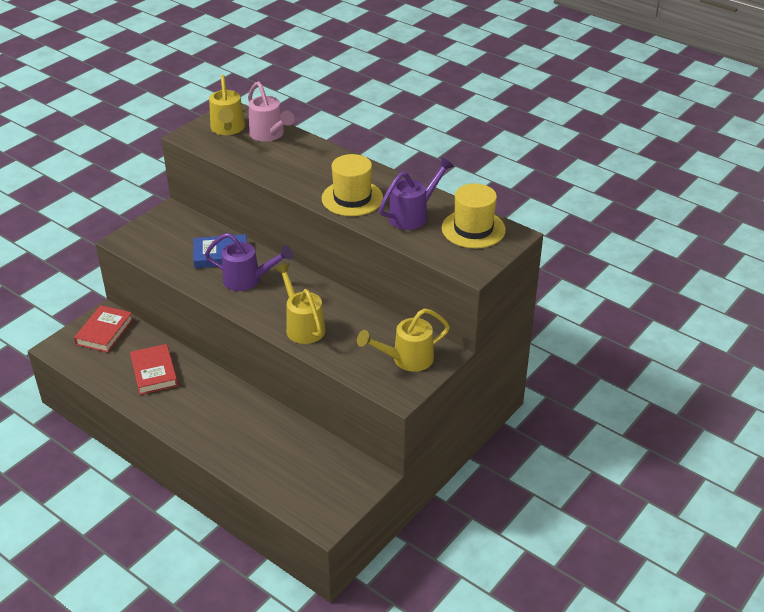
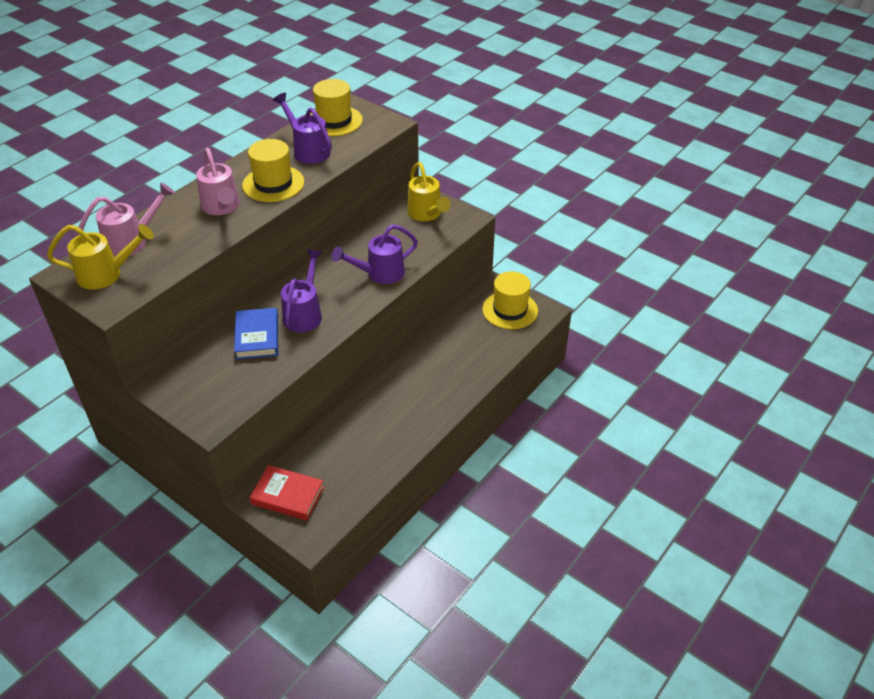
camera: 90 degrees left, 5 degrees up
red book [130,344,178,395] -> none
yellow watering can [275,263,326,344] -> purple watering can [332,224,418,284]
none -> pink watering can [196,148,240,215]
none -> yellow hat [482,271,538,329]

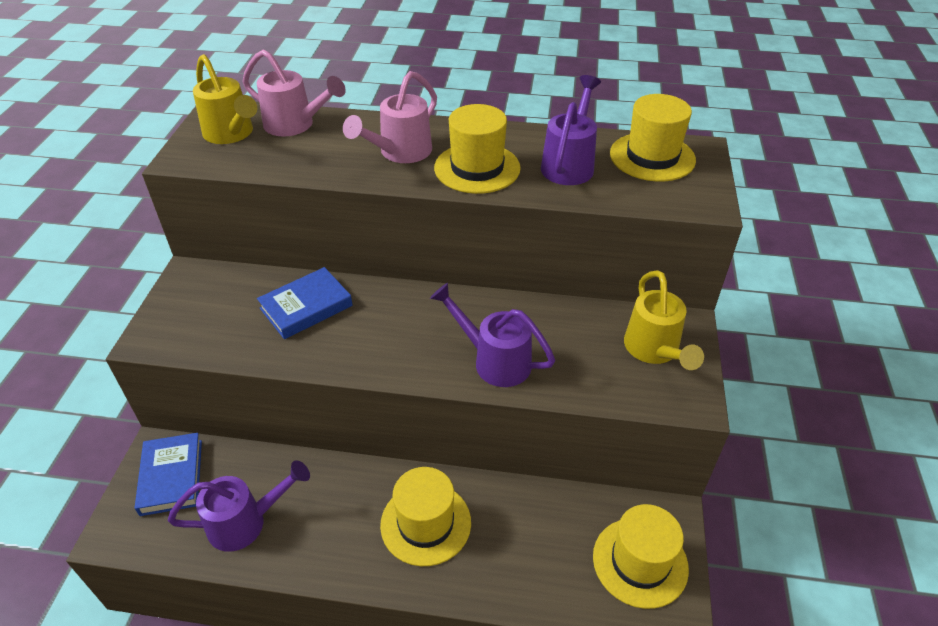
camera: 60 degrees right, 0 degrees up
red book [249,465,324,520] -> blue book [135,433,202,516]
purple watering can [281,249,322,333] -> purple watering can moved to [168,460,310,552]
yellow watering can [407,162,451,221] -> yellow watering can turned 45 degrees counterclockwise [624,270,704,370]
none -> yellow hat [380,467,471,566]

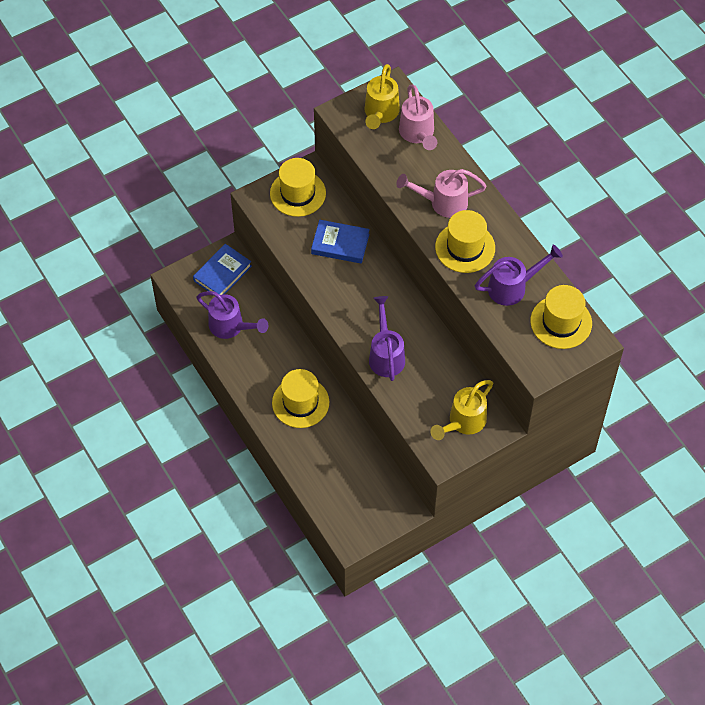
camera: 50 degrees right, 15 degrees up
yellow hat [593,504,689,609] -> yellow hat moved to [270,158,326,217]

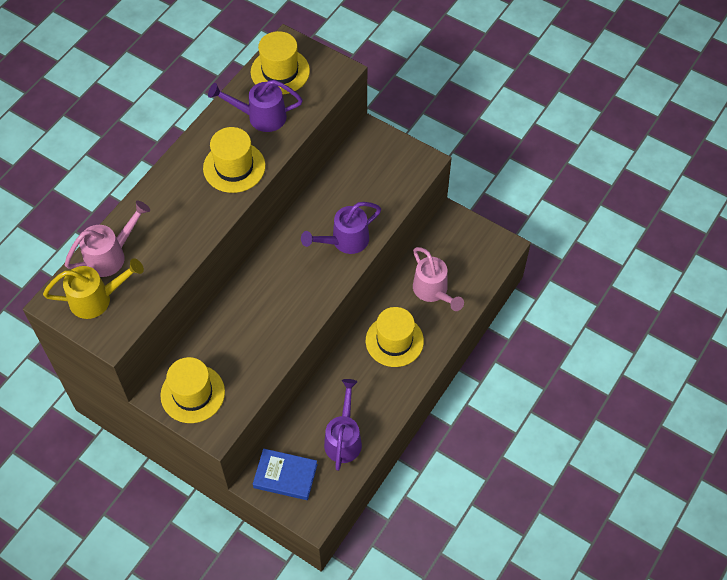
camera: 115 degrees left, 0 degrees up
blue book [311,220,370,264] -> none
pink watering can [396,169,487,218] -> pink watering can moved to [413,247,464,311]
yellow watering can [430,380,493,440] -> none
purple watering can [475,245,563,306] -> purple watering can turned 45 degrees counterclockwise [208,80,303,132]

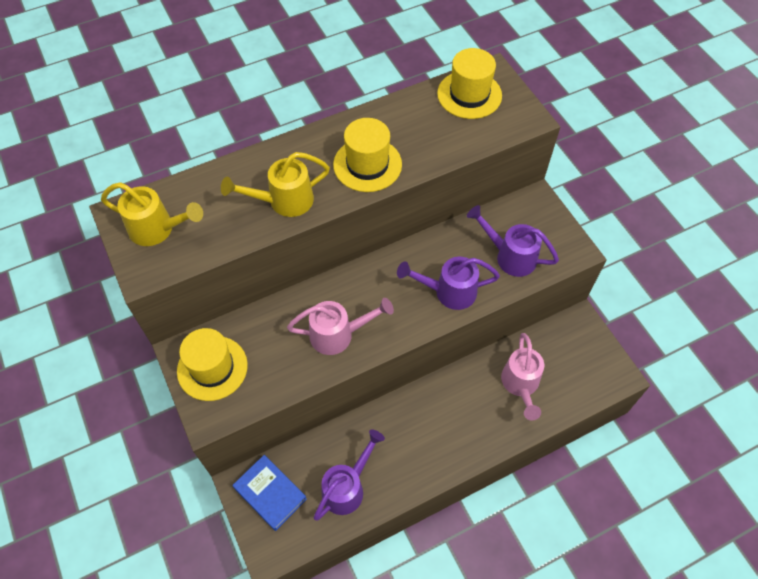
camera: 30 degrees right, 0 degrees up
pink watering can [65,201,150,277] -> pink watering can moved to [287,298,394,355]
purple watering can [208,80,303,132] -> purple watering can moved to [467,205,559,277]
yellow hat [366,307,424,367] -> none
none -> yellow watering can [221,152,330,217]

